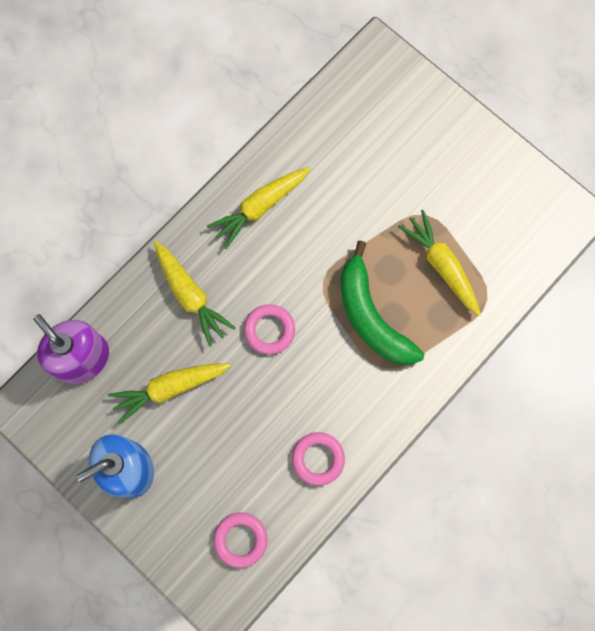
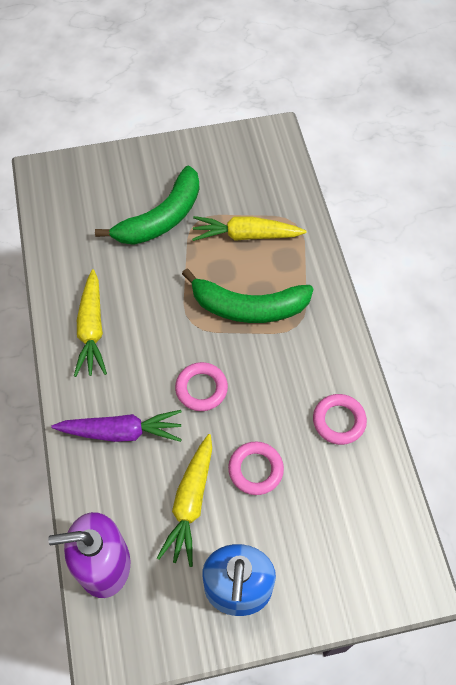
camera: 55 degrees left, 15 degrees down
yellow carrot [154,241,236,347] -> purple carrot [52,410,182,442]
pink ring [213,512,267,568] -> pink ring moved to [228,442,284,495]
none -> green banana [95,165,200,245]

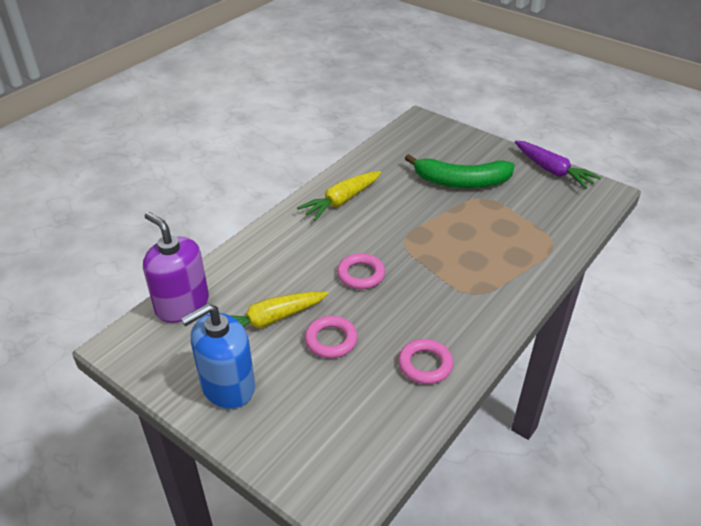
camera: 50 degrees right, 20 degrees down
purple carrot [52,410,182,442] -> purple carrot moved to [515,141,601,189]
green banana [182,268,313,323] -> none
yellow carrot [192,216,306,241] -> none

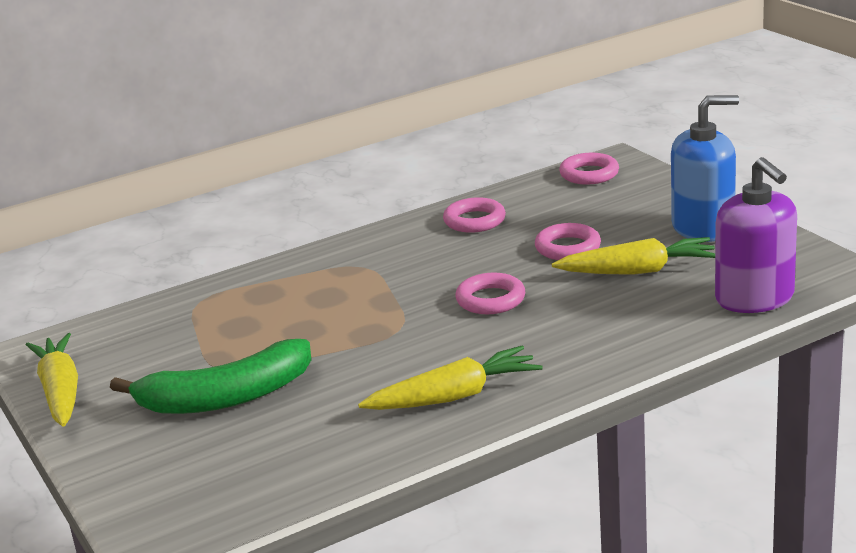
camera: 155 degrees left, 15 degrees down
green banana [405,154,515,188] -> green banana turned 135 degrees clockwise [110,339,311,414]
purple carrot [515,141,601,189] -> yellow carrot [26,333,78,427]
none -> pink ring [559,153,619,184]

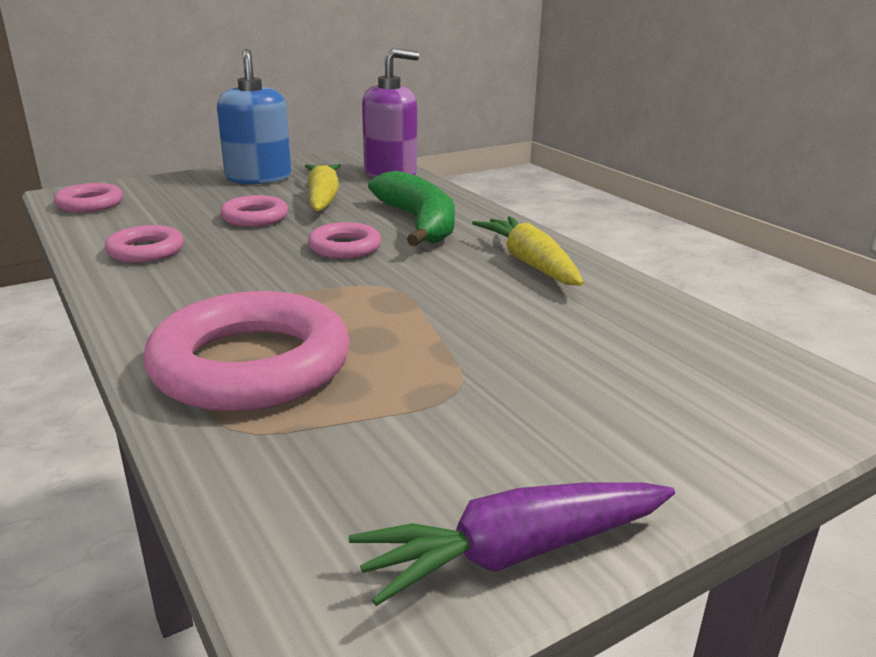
camera: 95 degrees left, 0 degrees up
yellow carrot [26,333,78,427] -> purple carrot [349,482,675,606]
green banana [110,339,311,414] -> green banana moved to [368,171,455,246]
none -> pink ring [143,291,350,411]

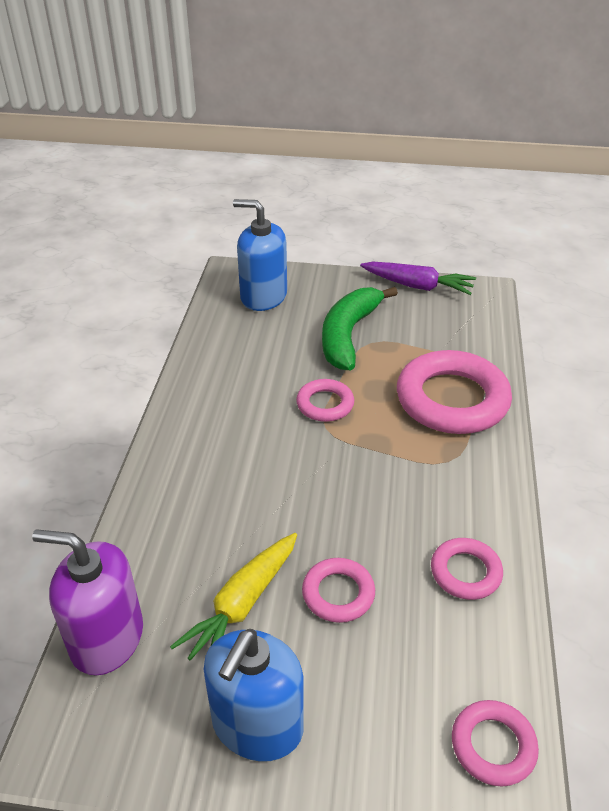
camera: 140 degrees left, 15 degrees up
pink ring [308,222,381,259] -> pink ring moved to [296,379,354,422]
green banana [368,171,455,246] -> green banana moved to [322,287,398,370]
yellow carrot [472,216,583,286] -> none
none -> blue soap dispenser [233,199,287,311]

